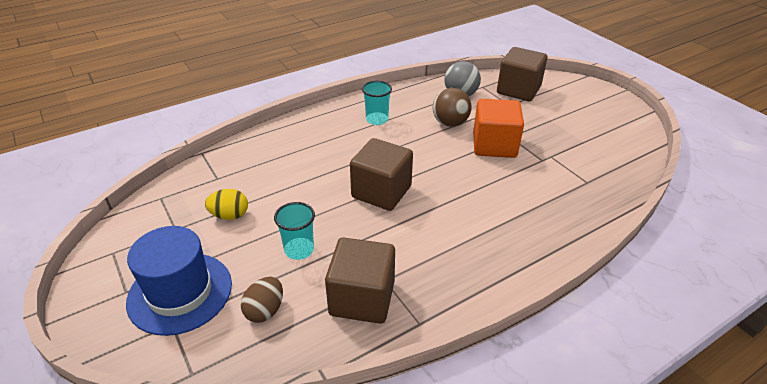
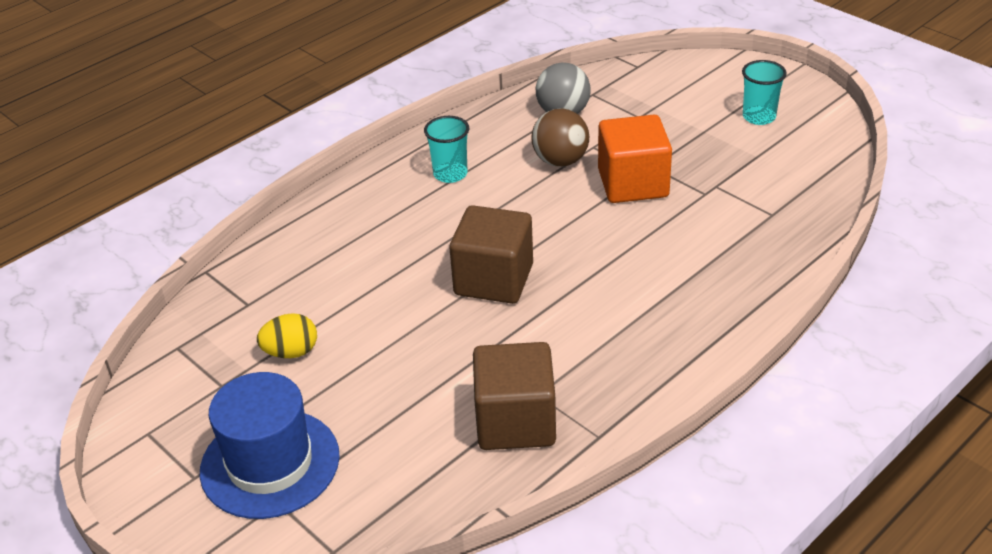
camera: 10 degrees left, 0 degrees up
brown egg [241,277,283,323] -> none
turquoise cup [274,202,315,260] -> turquoise cup moved to [742,60,787,125]
brown cube [497,47,548,101] -> none

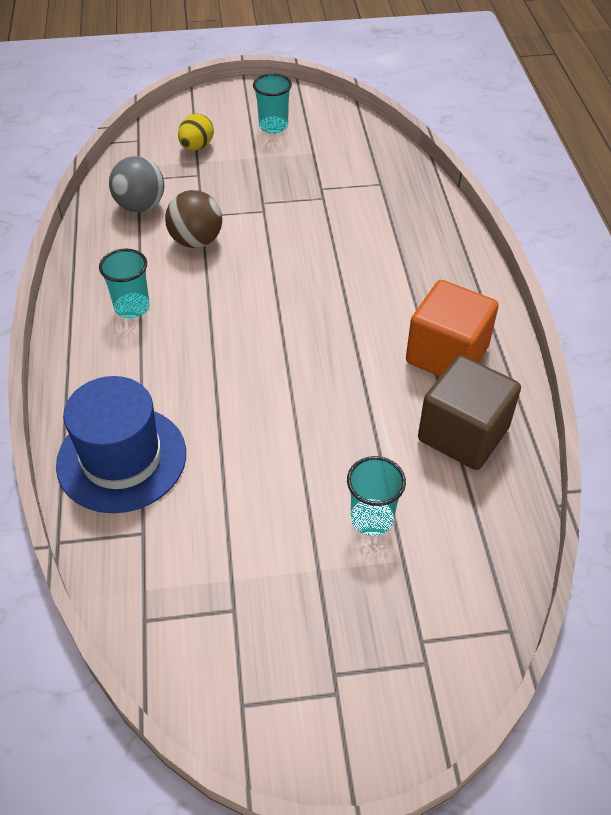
camera: 55 degrees left, 10 degrees up
blue hat [200,372,340,519] -> blue hat moved to [56,376,186,513]
yellow egg [257,313,317,358] -> yellow egg moved to [178,114,214,151]
brown cube [449,205,533,304] -> none
orange cube [598,115,672,203] -> orange cube moved to [406,280,499,376]
none -> turquoise cup [347,456,406,536]

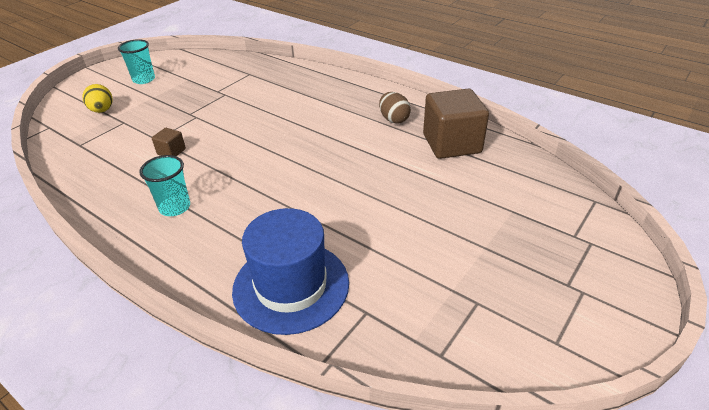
camera: 45 degrees left, 10 degrees down
grey ball [109,156,164,212] -> none
brown ball [165,190,222,248] -> brown cube [152,128,186,156]
turquoise cup [347,456,406,536] -> none
orange cube [406,280,499,376] -> brown egg [379,92,411,124]

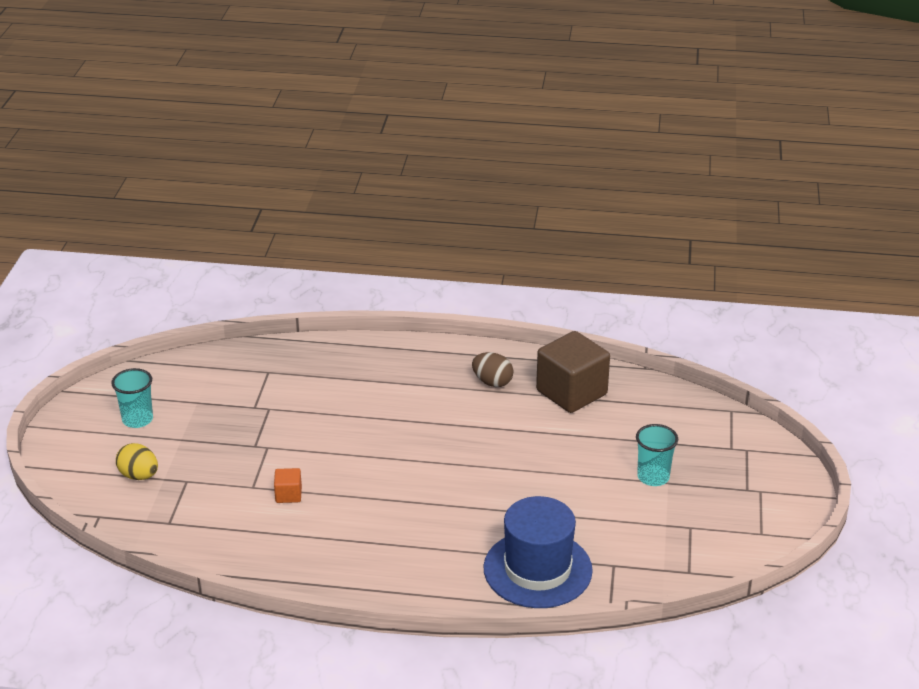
camera: 30 degrees left, 5 degrees down
turquoise cup [139,155,190,216] -> turquoise cup moved to [636,424,678,486]
brown cube [152,128,186,156] -> orange cube [274,468,302,503]

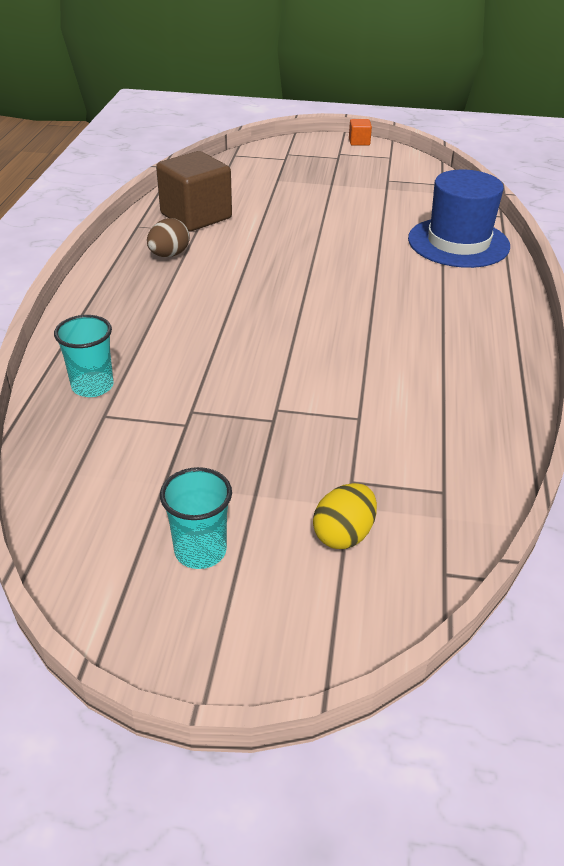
camera: 90 degrees left, 5 degrees up
orange cube [274,468,302,503] -> orange cube moved to [349,119,372,146]
turquoise cup [636,424,678,486] -> turquoise cup moved to [54,315,114,397]

